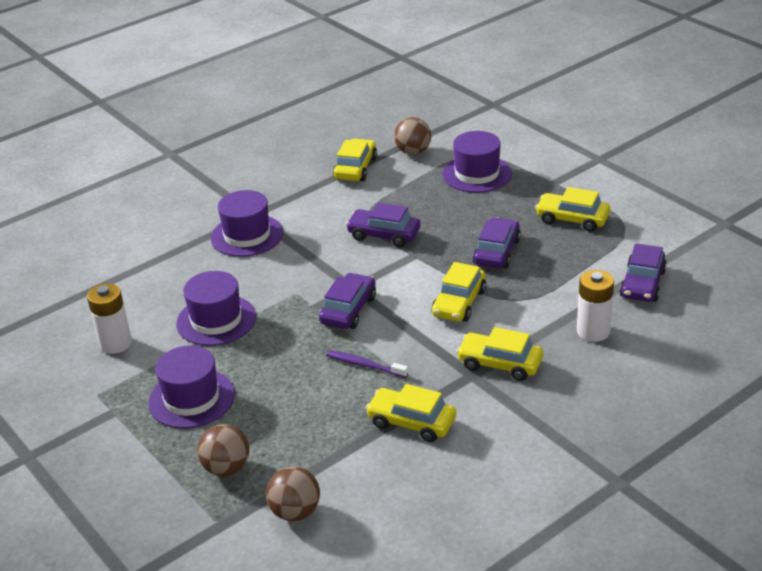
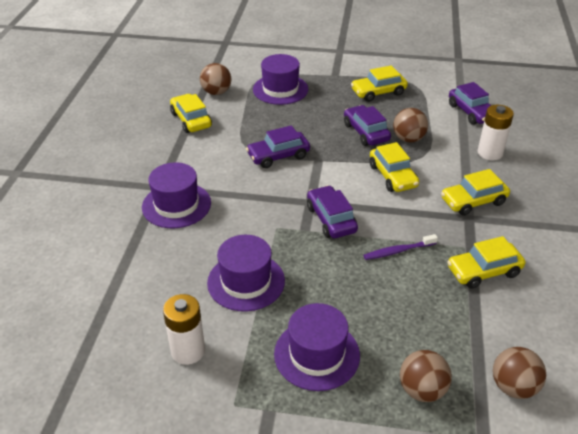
camera: 45 degrees left, 5 degrees up
none -> brown ball [393,108,428,143]

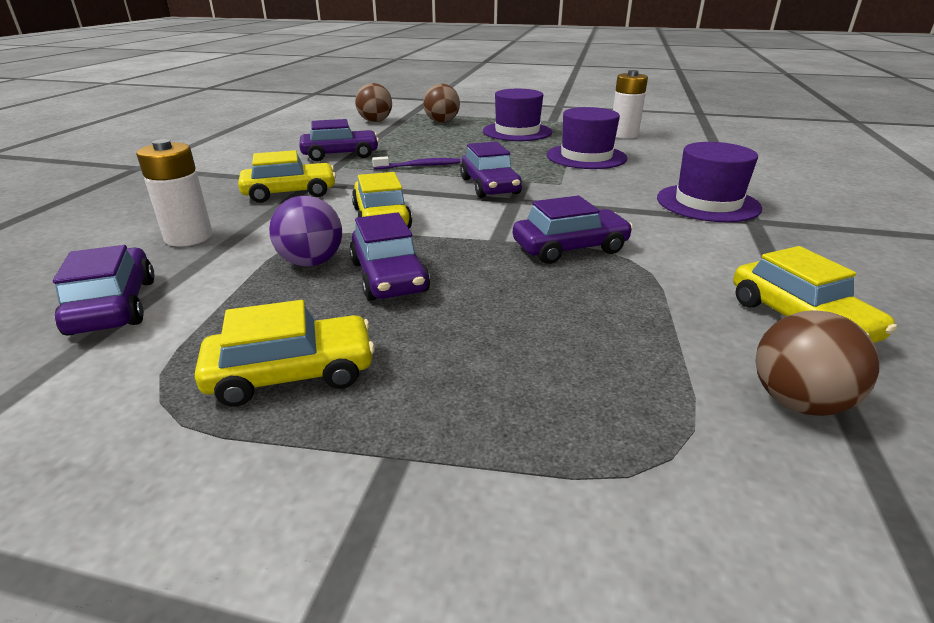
camera: 175 degrees left, 10 degrees down
purple hat [253,54,308,105] -> none
brown ball [393,108,428,143] -> purple ball [269,196,342,267]
yellow car [447,236,525,289] -> purple car [299,119,379,161]

